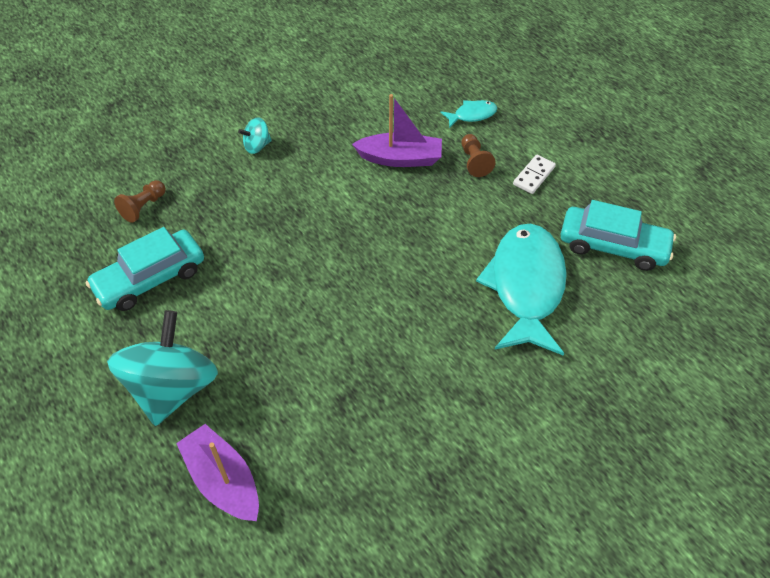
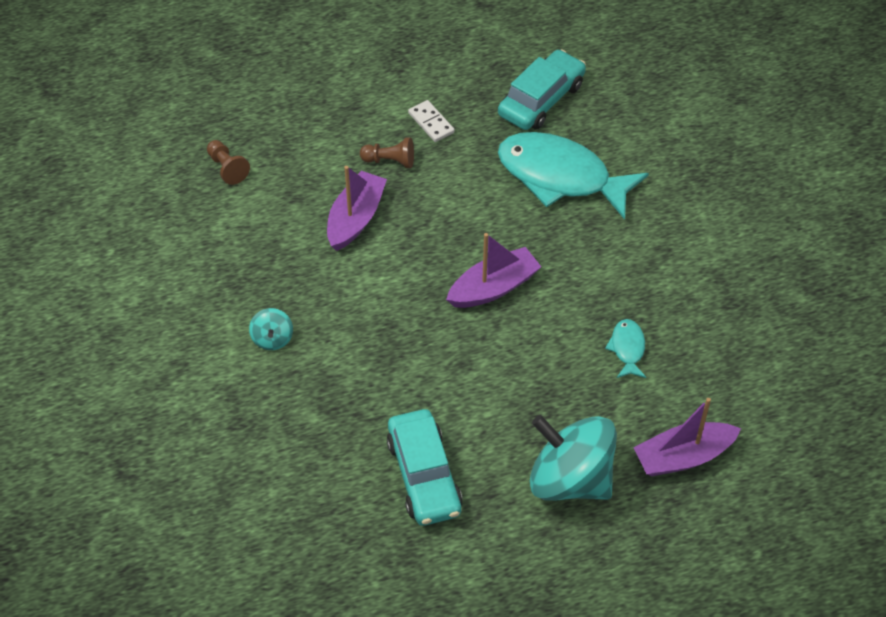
camera: 70 degrees left, 0 degrees up
brown pawn [114,180,166,223] -> brown pawn moved to [207,140,250,185]
turquoise fish [440,100,497,128] -> turquoise fish moved to [605,319,646,378]
none -> purple boat [446,233,541,308]

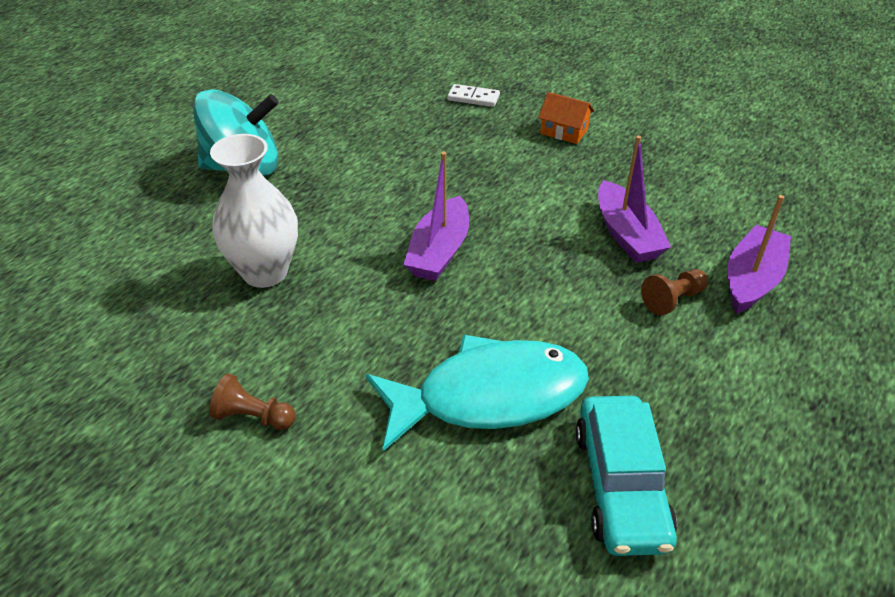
camera: 140 degrees right, 10 degrees down
brown pawn [207,140,250,185] -> brown pawn moved to [209,374,296,430]
turquoise spinning top [249,308,293,350] -> orange house [538,92,594,144]
turquoise car [387,409,463,526] -> none
white domino [408,100,455,142] -> white domino moved to [447,84,500,107]
turquoise fish [605,319,646,378] -> white vase [210,134,298,288]
purple boat [633,398,741,476] -> purple boat moved to [727,195,791,314]

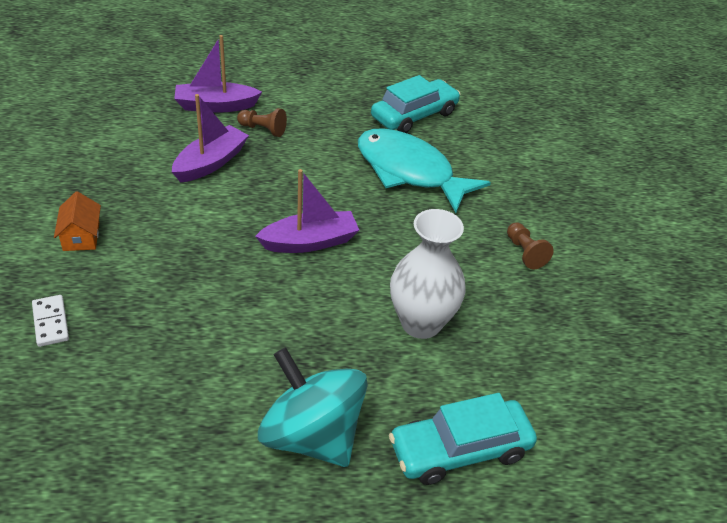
camera: 130 degrees left, 0 degrees up
none -> turquoise car [389,393,537,485]

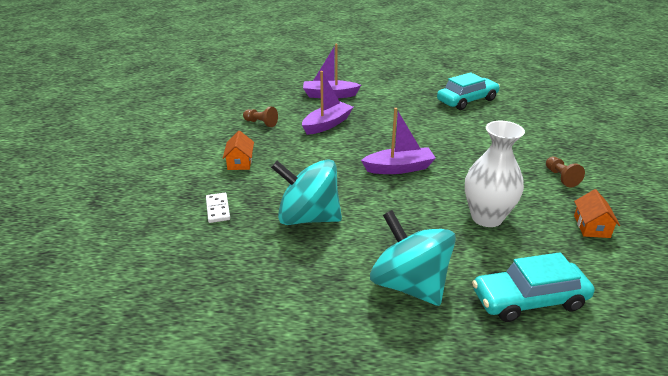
camera: 10 degrees right, 10 degrees down
brown pawn [237,108,287,137] -> brown pawn moved to [243,107,278,127]
turquoise fish [358,128,491,213] -> none
none -> turquoise spinning top [271,159,342,225]
none -> orange house [574,189,620,238]

